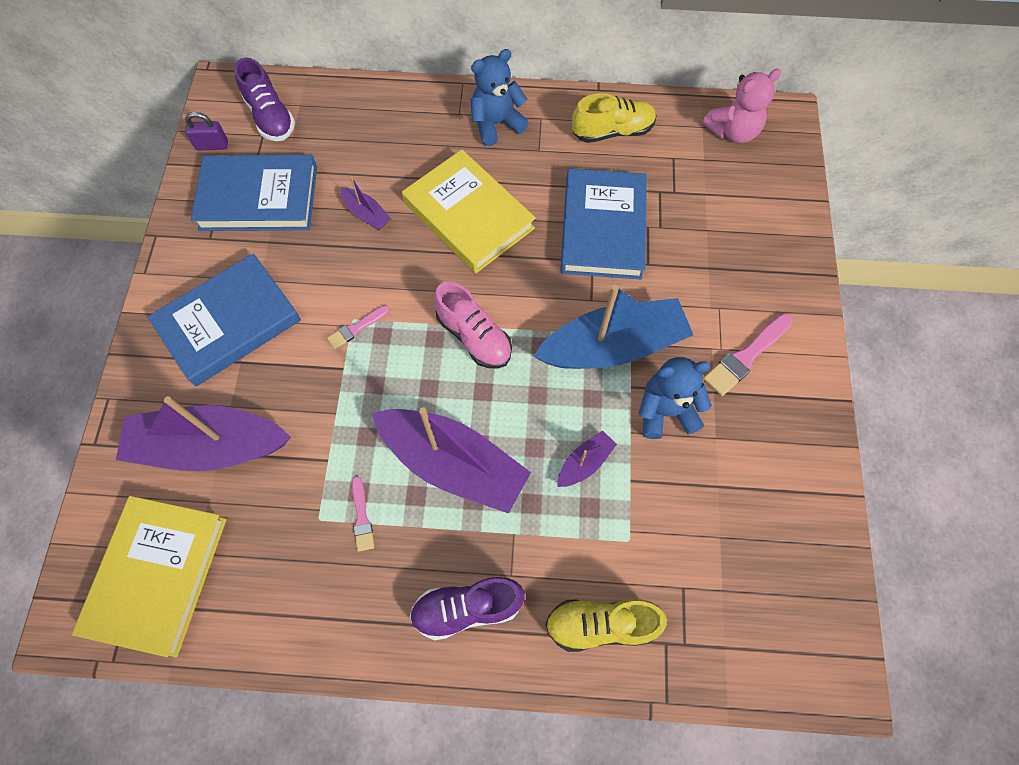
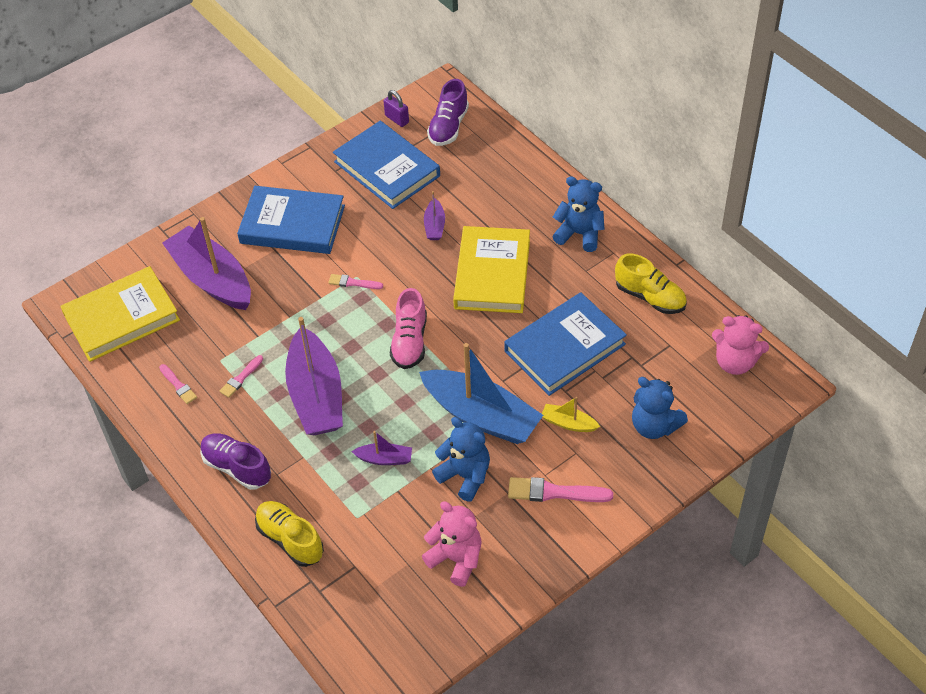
camera: 50 degrees right, 15 degrees down
none -> pink brush [159,364,197,404]
none -> pink teddy bear [422,501,482,587]
none -> yellow boat [542,397,600,432]
none -> blue teddy bear [632,377,688,439]

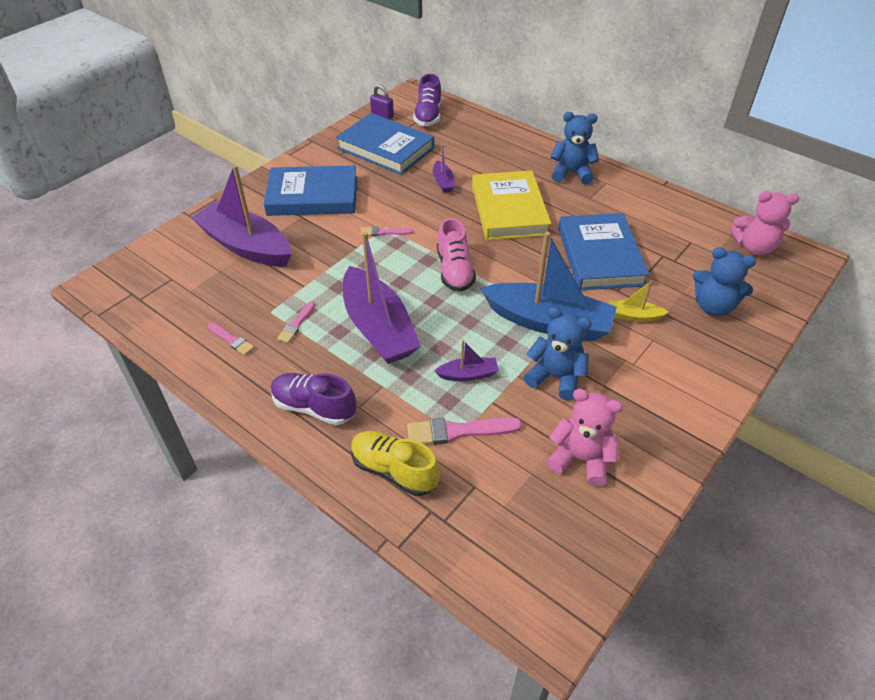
camera: 15 degrees left, 5 degrees down
yellow book [60,266,180,362] -> none
blue book [504,292,627,396] -> blue book turned 45 degrees counterclockwise [558,213,650,290]
pink brush [508,477,613,502] -> pink brush moved to [407,417,522,445]
yellow shoe [615,254,687,314] -> none

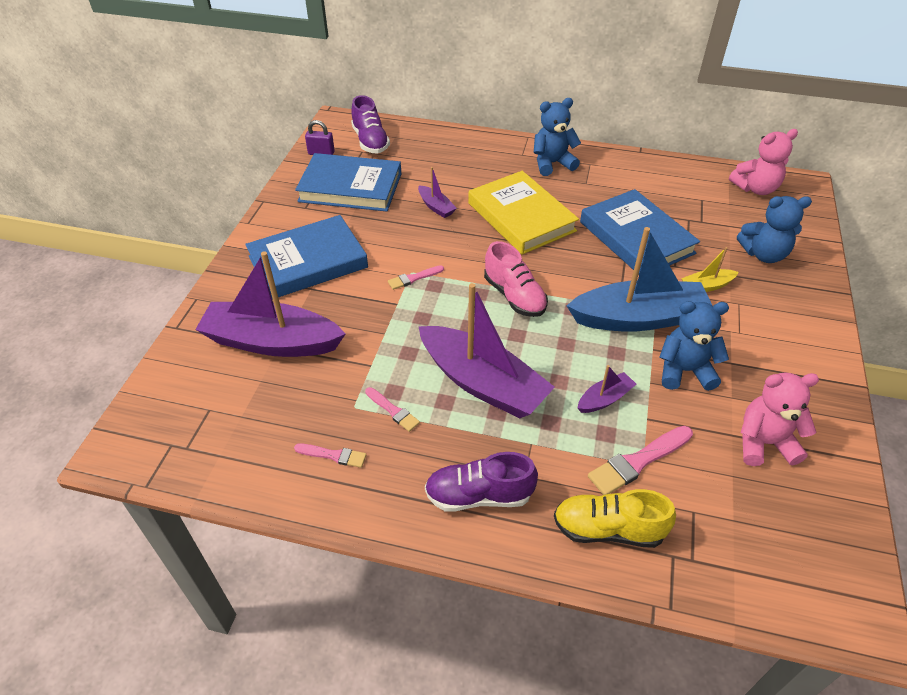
camera: 25 degrees left, 0 degrees up
pink brush [277,301,315,343] -> pink brush turned 45 degrees counterclockwise [365,387,420,432]

